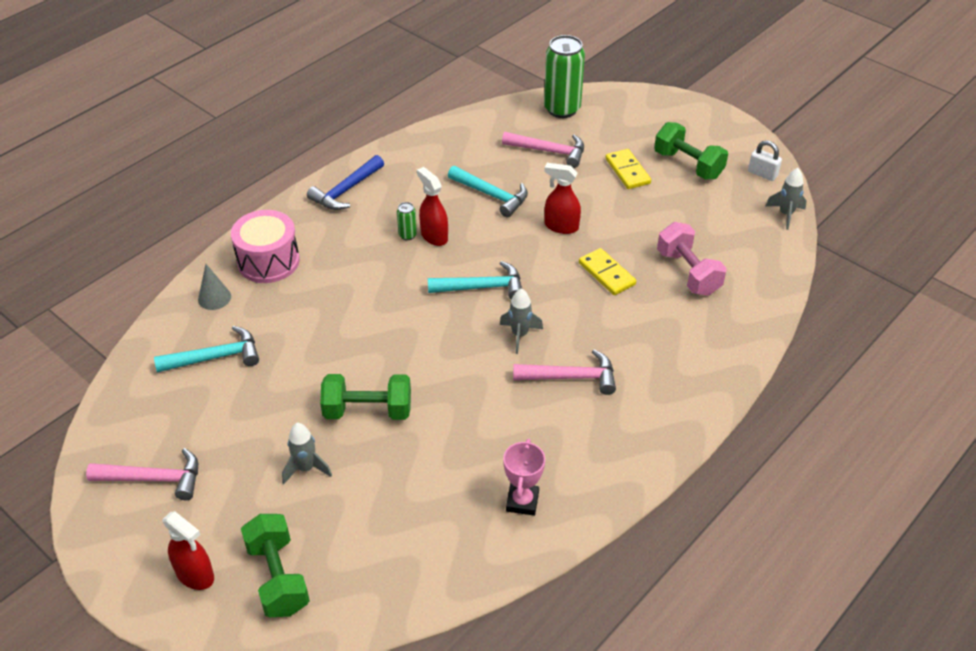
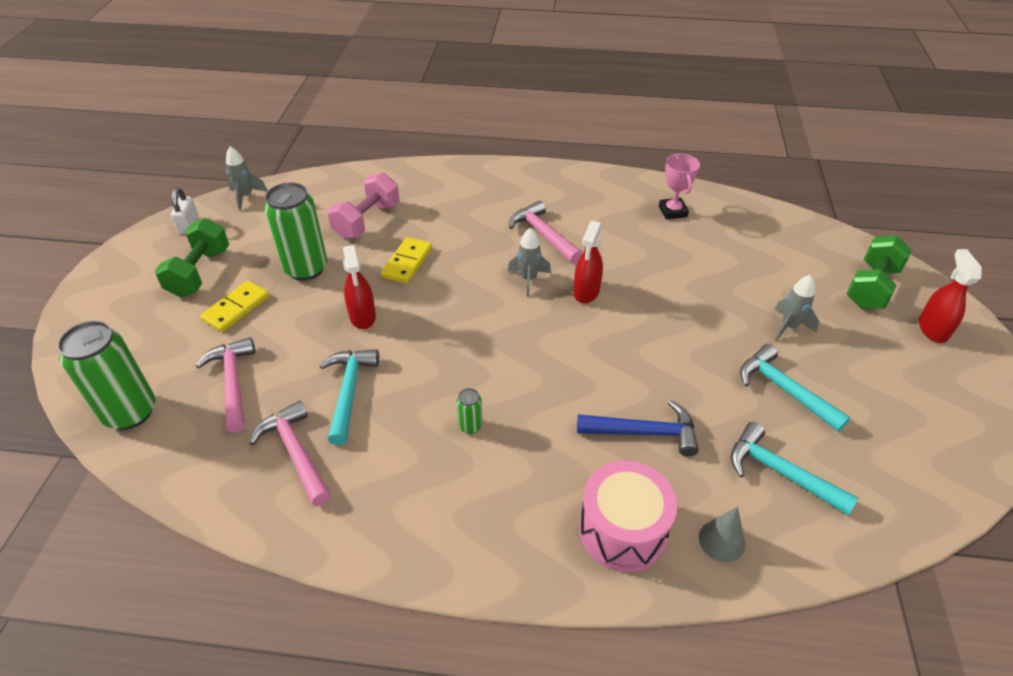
camera: 125 degrees left, 0 degrees up
pink hammer [86,448,198,501] -> pink hammer moved to [249,401,331,506]
blue hammer [307,155,384,210] -> blue hammer moved to [577,400,699,456]
green dumbbell [320,374,411,420] -> none
red spray bottle [417,167,448,246] -> red spray bottle moved to [574,221,603,303]
turquoise hammer [428,261,522,300] -> turquoise hammer moved to [740,344,851,432]
pink trophy [503,439,545,516] -> pink trophy turned 75 degrees counterclockwise [659,154,700,220]
none -> green can [264,182,327,281]

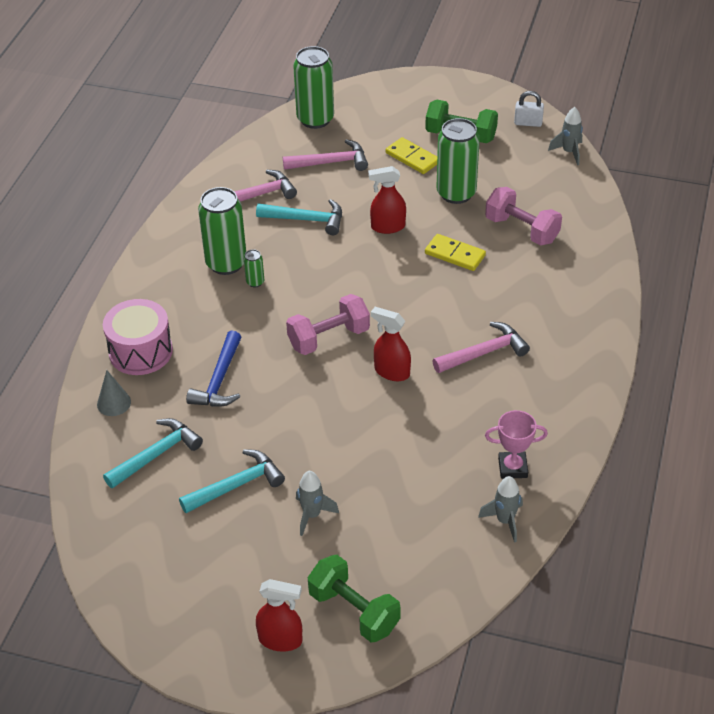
camera: 100 degrees right, 0 degrees up
grey rocket [508,228,551,297] -> grey rocket moved to [478,476,523,543]
none -> green can [198,187,246,275]
none -> pink dumbbell [286,294,370,355]

